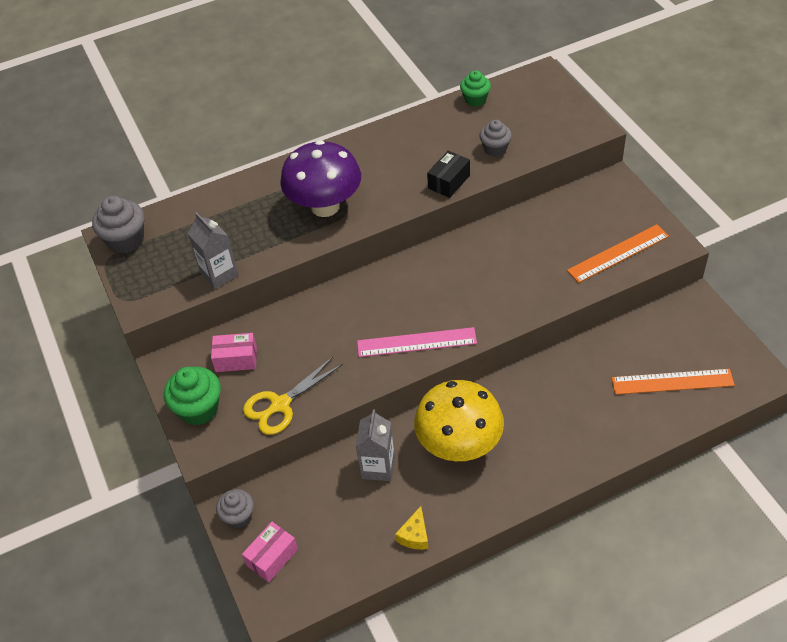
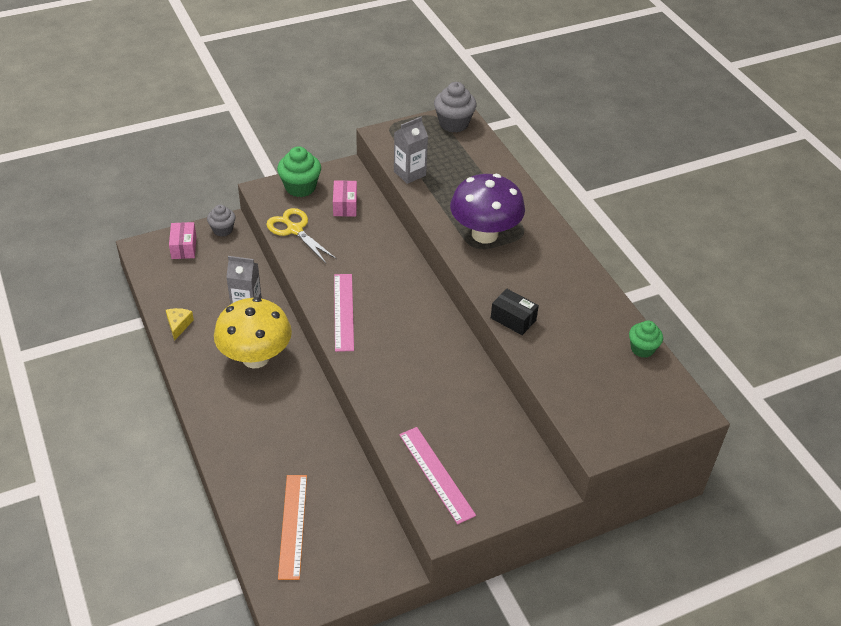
camera: 85 degrees right, 5 degrees down
pink box [242,522,298,582] -> pink box turned 45 degrees clockwise [169,222,196,259]
yellow cheese [395,506,429,550] -> yellow cheese turned 75 degrees clockwise [166,308,194,341]
grey cupcake [479,120,512,157] -> none
orange ruler [567,224,669,283] -> pink ruler [399,427,476,524]

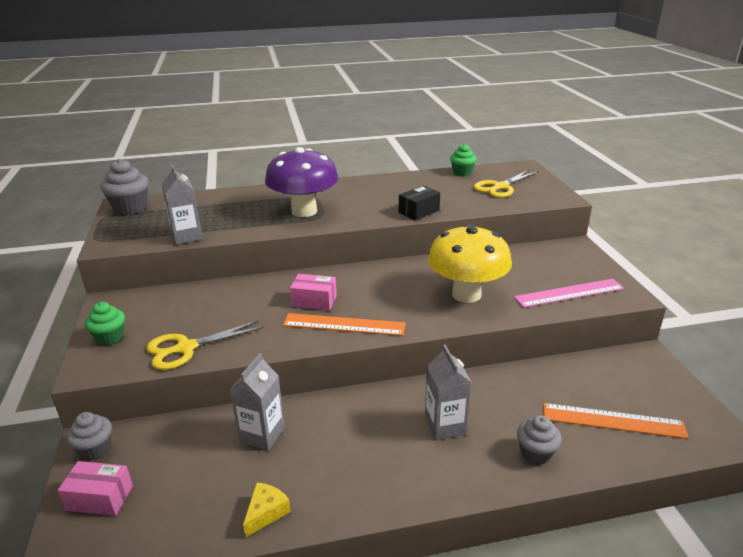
camera: 75 degrees left, 15 degrees down
yellow cheese [166,308,194,341] -> yellow cheese turned 105 degrees clockwise [243,482,291,537]
yellow mushroom [214,297,292,368] -> yellow mushroom moved to [428,224,512,303]
green cupcake [277,146,321,197] -> green cupcake [85,302,125,346], size x0.65
pink box [333,180,357,216] -> pink box moved to [290,274,337,311]
pink ruler [334,274,354,352] -> orange ruler [283,313,406,336]
none -> grey carton [425,345,472,440]
none -> yellow scissors [474,170,539,198]
none -> grey cupcake [517,415,562,465]

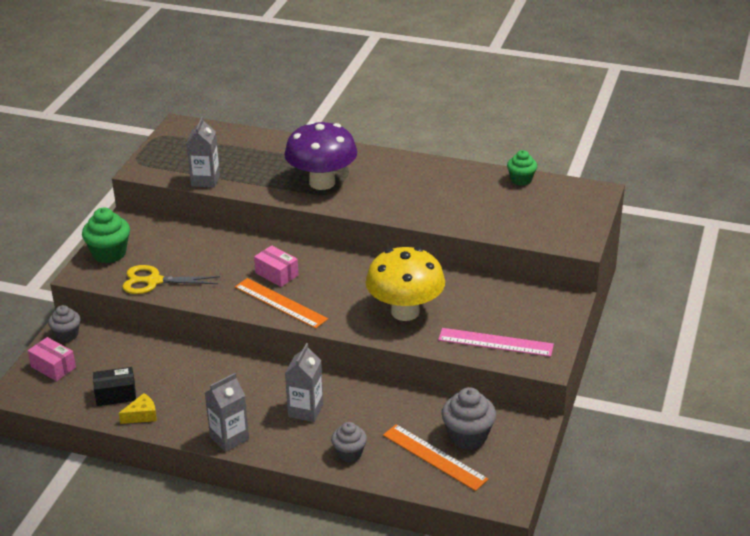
camera: 30 degrees right, 5 degrees up
green cupcake [85,302,125,346] -> green cupcake [82,207,130,263], size x1.54
grey cupcake [101,159,149,215] -> grey cupcake moved to [441,387,496,450]
grey carton [230,353,285,451] -> grey carton moved to [205,373,249,452]
black box [399,186,440,220] -> black box moved to [93,367,136,406]
yellow scissors [474,170,539,198] -> none

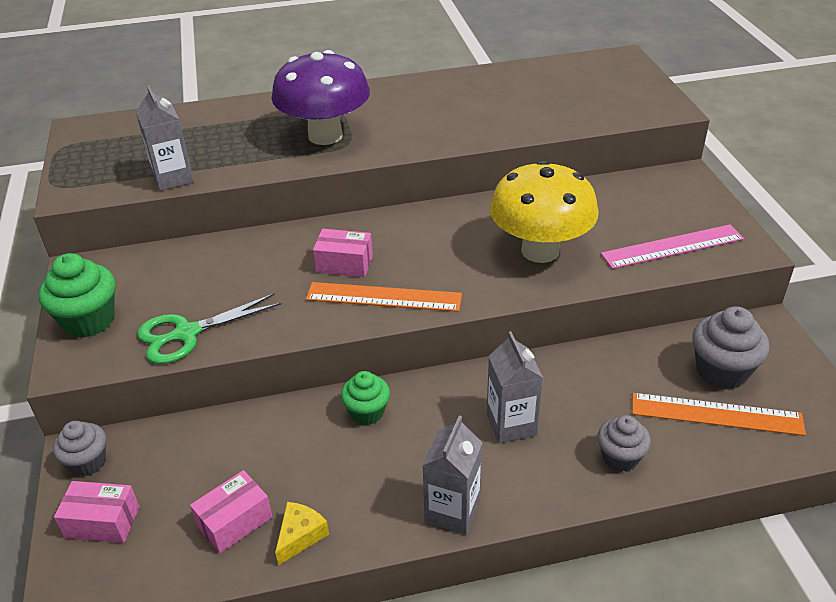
camera: 30 degrees left, 5 degrees up
black box [93,367,136,406] -> pink box [190,470,273,554]
yellow scissors [122,265,220,294] -> green scissors [137,293,282,364]
green cupcake [507,150,537,186] -> green cupcake moved to [341,371,390,425]

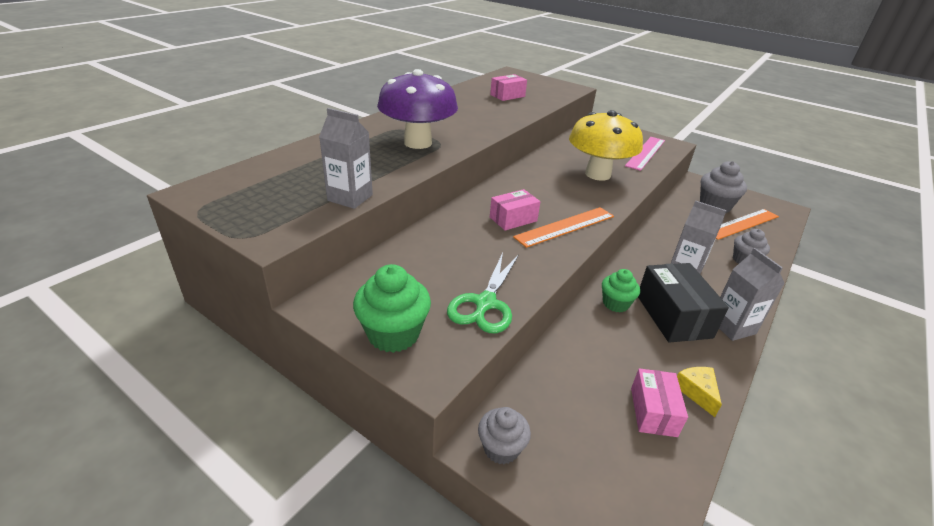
camera: 45 degrees left, 5 degrees down
pink box [54,481,140,543] -> pink box moved to [490,74,527,101]
none -> black box [638,263,729,343]

